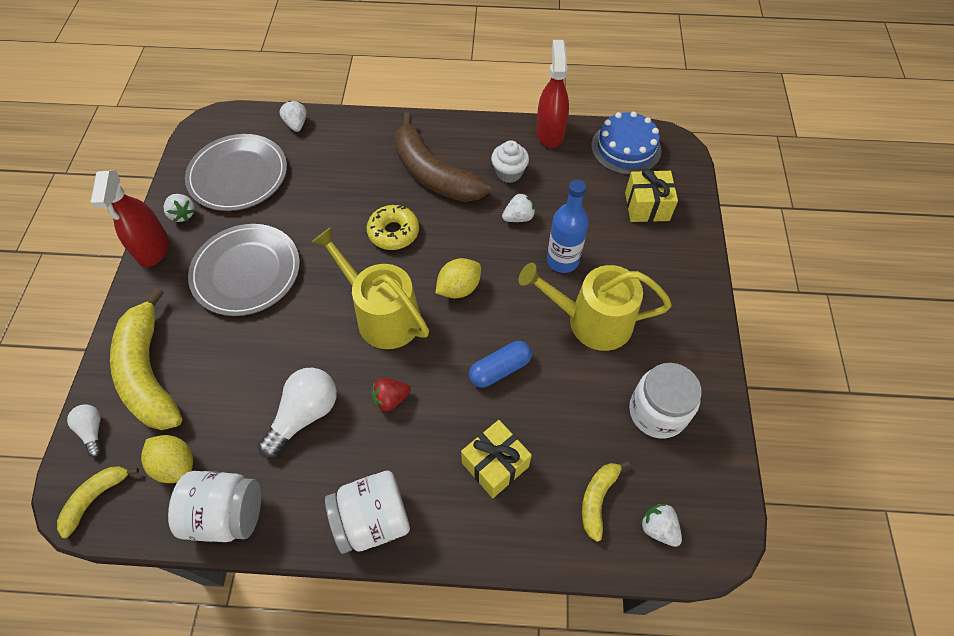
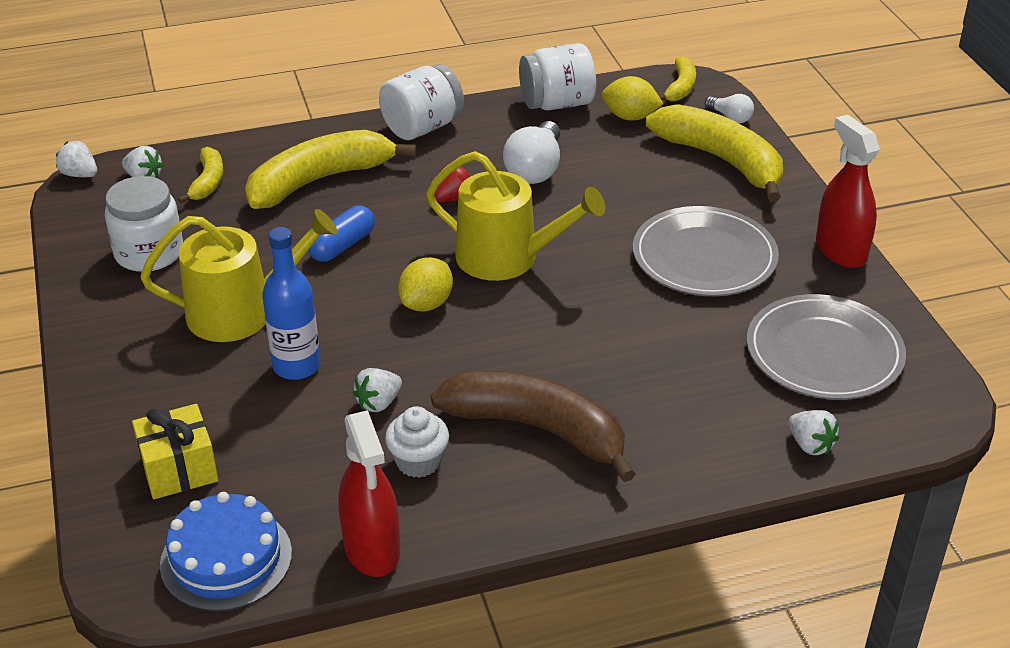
camera: 160 degrees right, 20 degrees down
white strawberry [164,194,195,222] -> white strawberry moved to [56,141,97,177]
yellow donut [366,205,419,250] -> none
yellow gift [461,420,532,498] -> yellow banana [245,130,417,209]

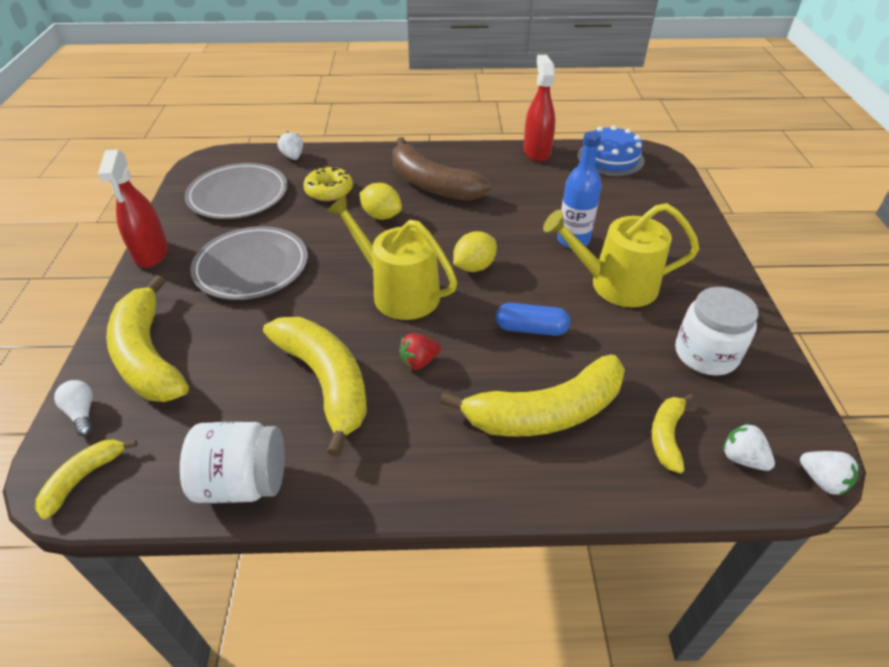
camera: 165 degrees left, 5 degrees up
yellow gift [132,404,218,499] -> none
blue capsule [308,205,375,262] -> blue capsule turned 45 degrees clockwise [496,303,570,336]
white strawberry [353,368,402,412] -> none
white jar [379,64,464,140] -> none
white cupcake [385,406,449,478] -> none
white light bulb [503,121,560,184] -> yellow banana [263,317,367,457]
yellow lemon [602,76,663,121] -> yellow lemon moved to [360,183,402,220]
none -> yellow donut [303,166,353,201]

